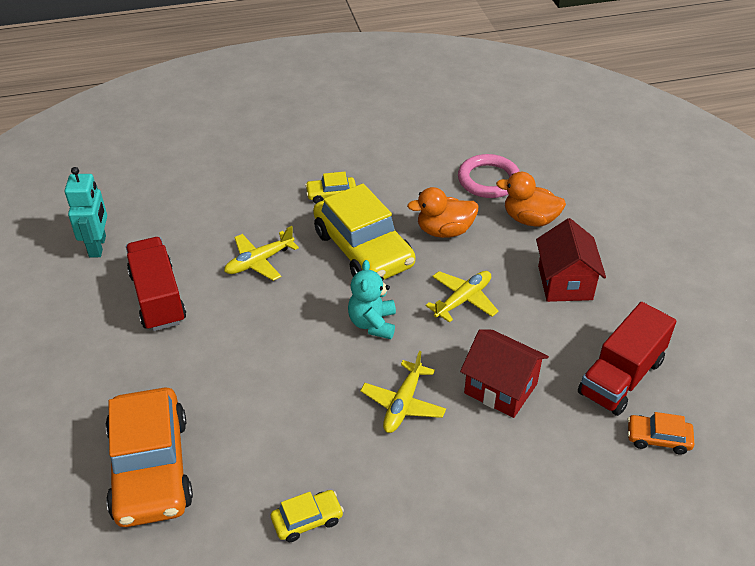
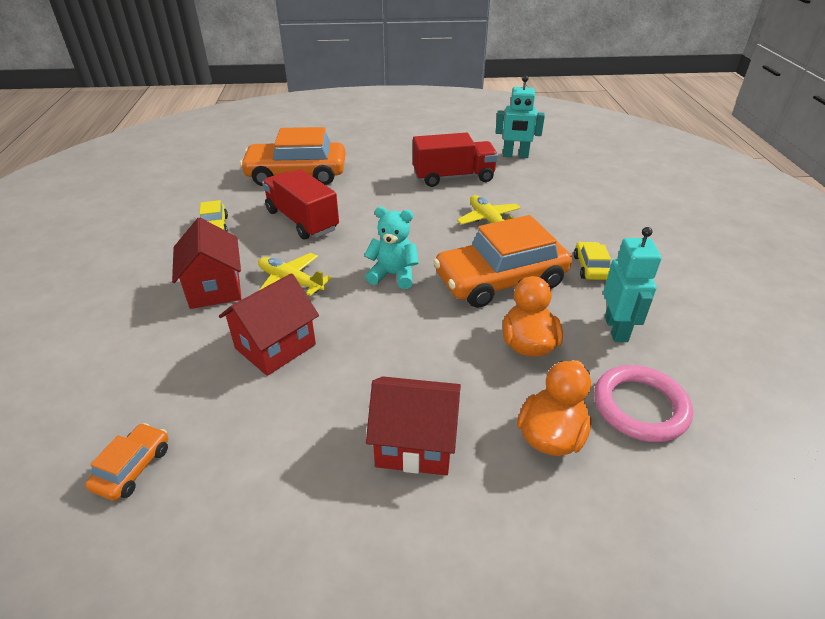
camera: 100 degrees right, 5 degrees down
yellow car [313,184,415,280] -> orange car [433,215,572,308]
yellow plane [425,271,499,323] -> none
red truck [578,302,676,416] -> red truck moved to [262,169,339,240]
none -> red house [172,218,241,309]
none -> turquoise robot [603,227,661,342]

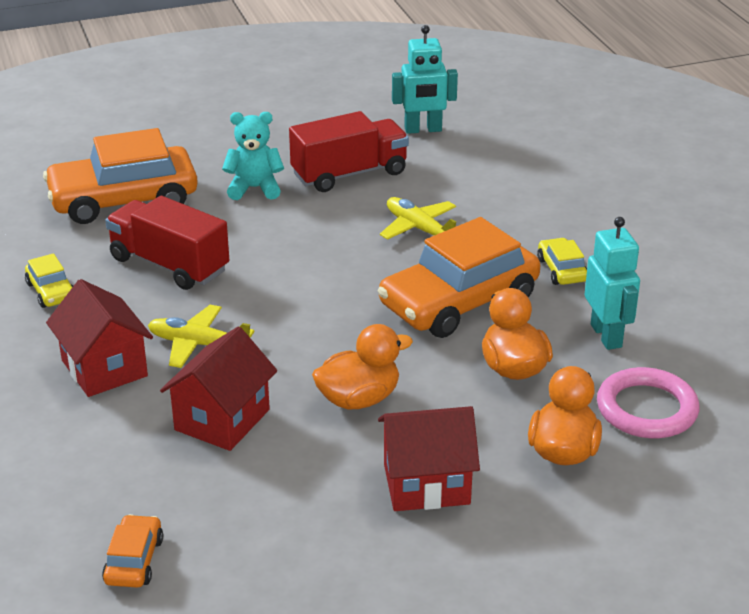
camera: 15 degrees left, 5 degrees down
turquoise teddy bear [364,207,419,289] -> turquoise teddy bear moved to [222,112,284,200]
none -> orange duck [312,324,413,410]

